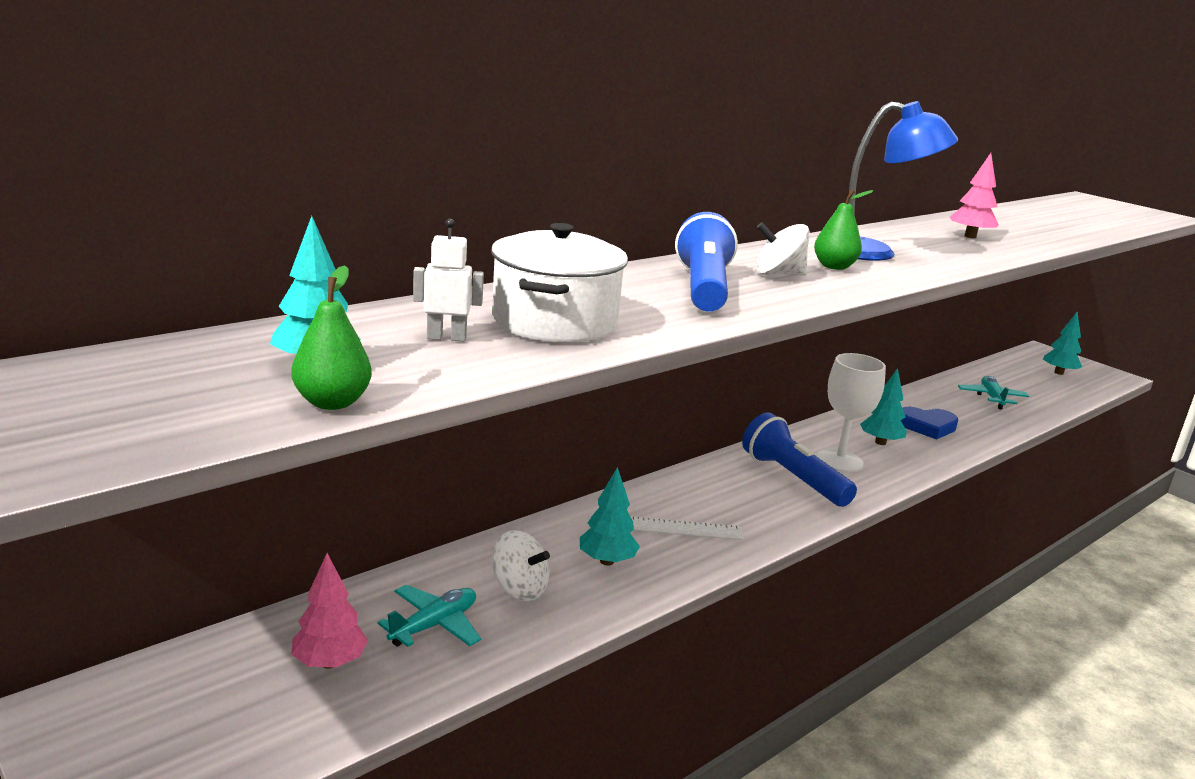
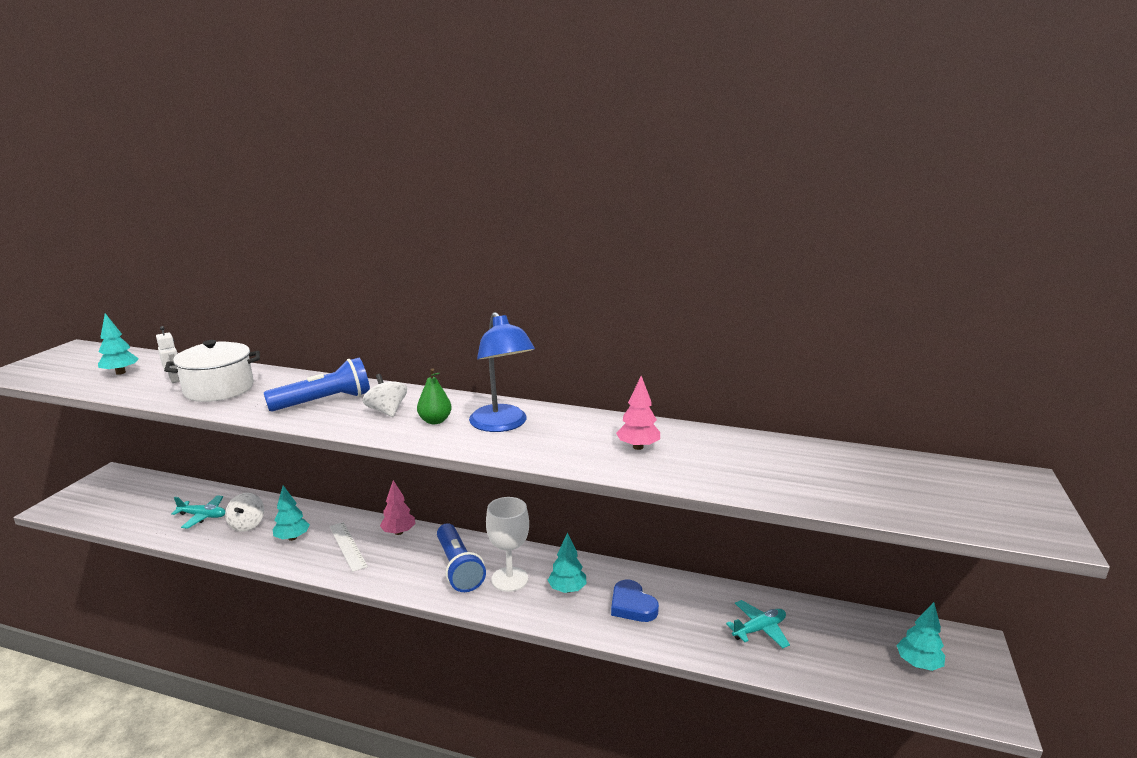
camera: 60 degrees right, 0 degrees up
pink tree [291,553,368,669] -> pink tree moved to [380,480,415,535]
green pear [292,265,372,410] -> none
blue flashlight [742,412,857,507] -> blue flashlight turned 135 degrees clockwise [437,523,486,592]

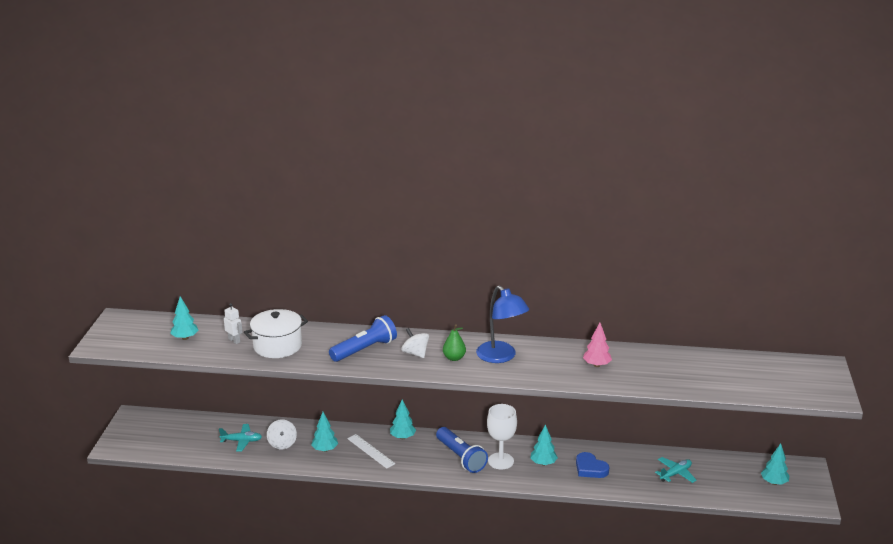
camera: 10 degrees left, 5 degrees up
pink tree [380,480,415,535] -> turquoise tree [390,400,416,439]

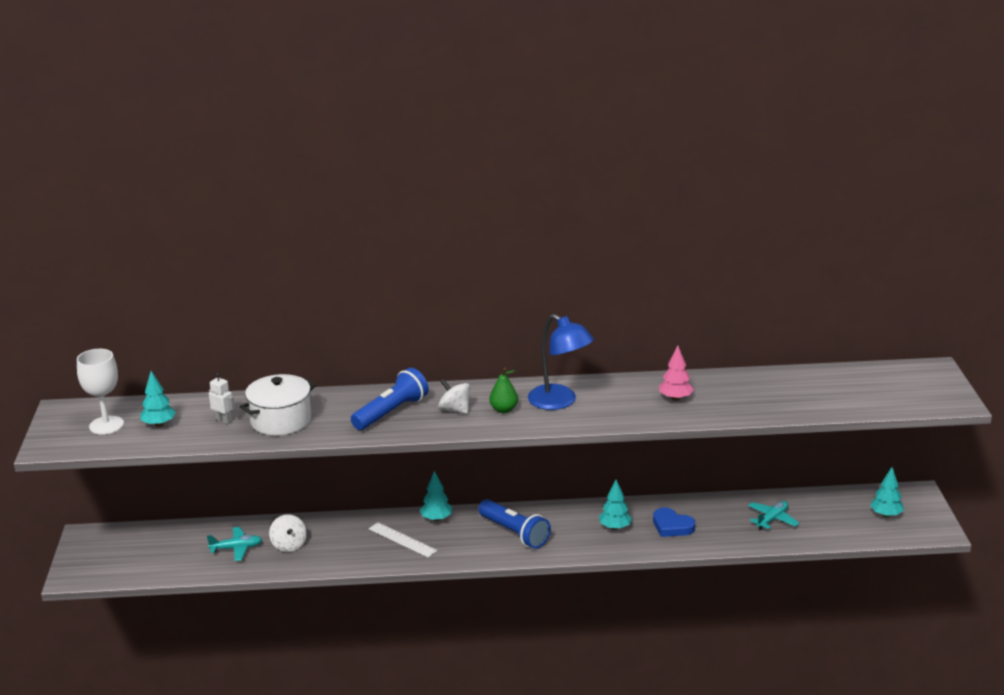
camera: 10 degrees left, 0 degrees up
turquoise tree [311,412,338,452] -> none
white goblet [487,404,517,469] -> white goblet moved to [77,349,124,435]

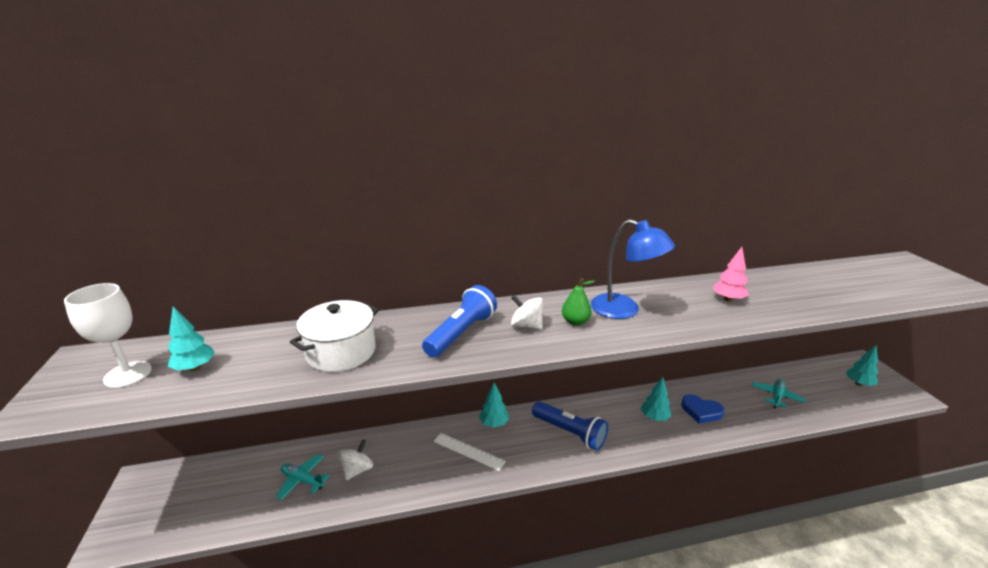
camera: 10 degrees left, 0 degrees up
turquoise plane [207,527,262,561] -> turquoise plane turned 135 degrees counterclockwise [276,454,330,500]
white robot [209,373,235,424] -> none
white spinning top [269,514,307,552] -> white spinning top turned 120 degrees counterclockwise [338,439,373,480]

